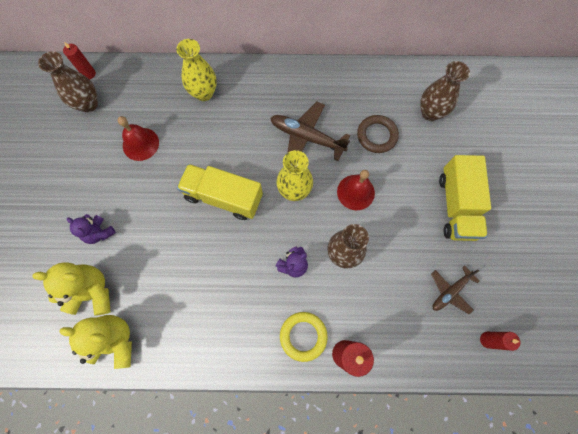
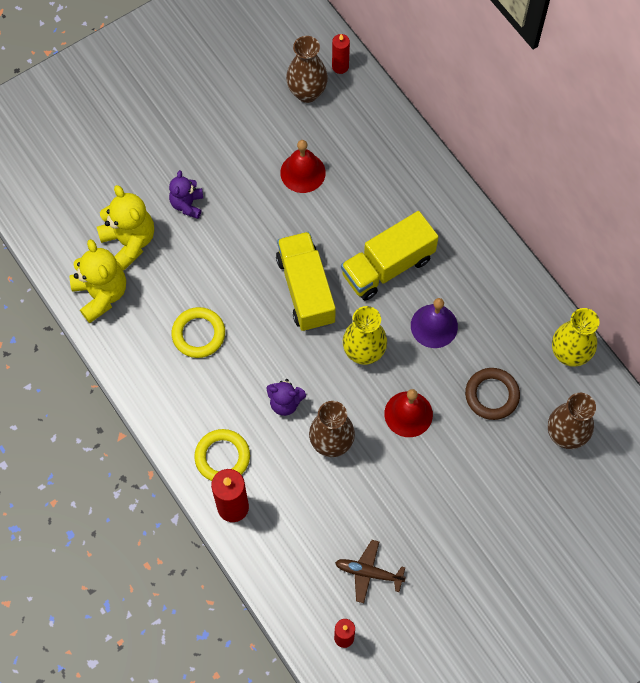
camera: 55 degrees right, 5 degrees down
yellow vase [176,39,217,101] -> yellow vase moved to [552,308,599,367]
brown plane [271,102,350,161] -> purple bell [411,298,458,348]
yellow truck [439,155,491,241] -> yellow truck moved to [341,211,439,300]
none -> yellow ring [172,307,225,358]

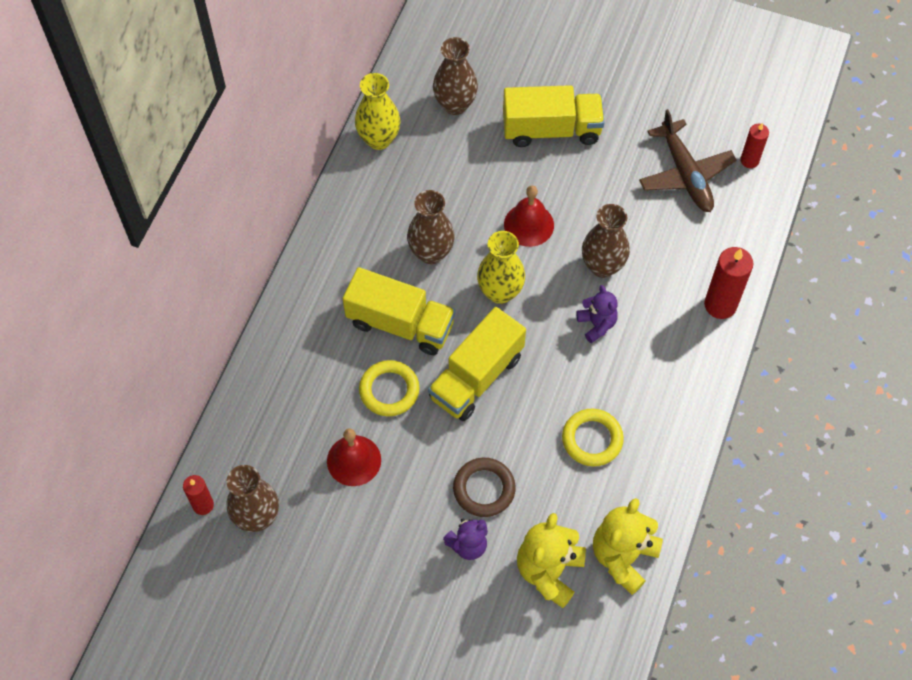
camera: 125 degrees left, 5 degrees down
yellow ring [194,429,250,481] -> yellow ring moved to [359,360,419,416]
brown plane [335,540,406,603] -> brown plane [639,109,736,212], size x1.60
purple bell [411,298,458,348] -> brown vase [407,190,455,264]
brown ring [465,368,520,420] -> brown ring moved to [453,458,516,517]
none -> yellow truck [503,85,605,147]

